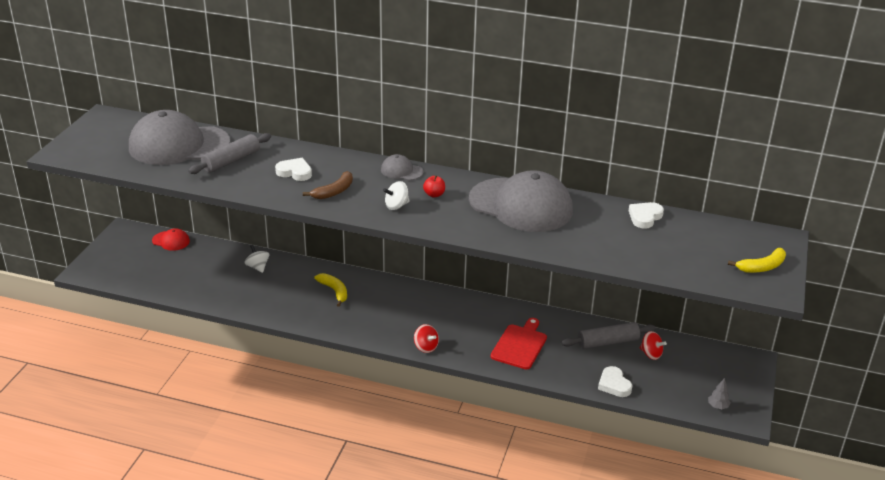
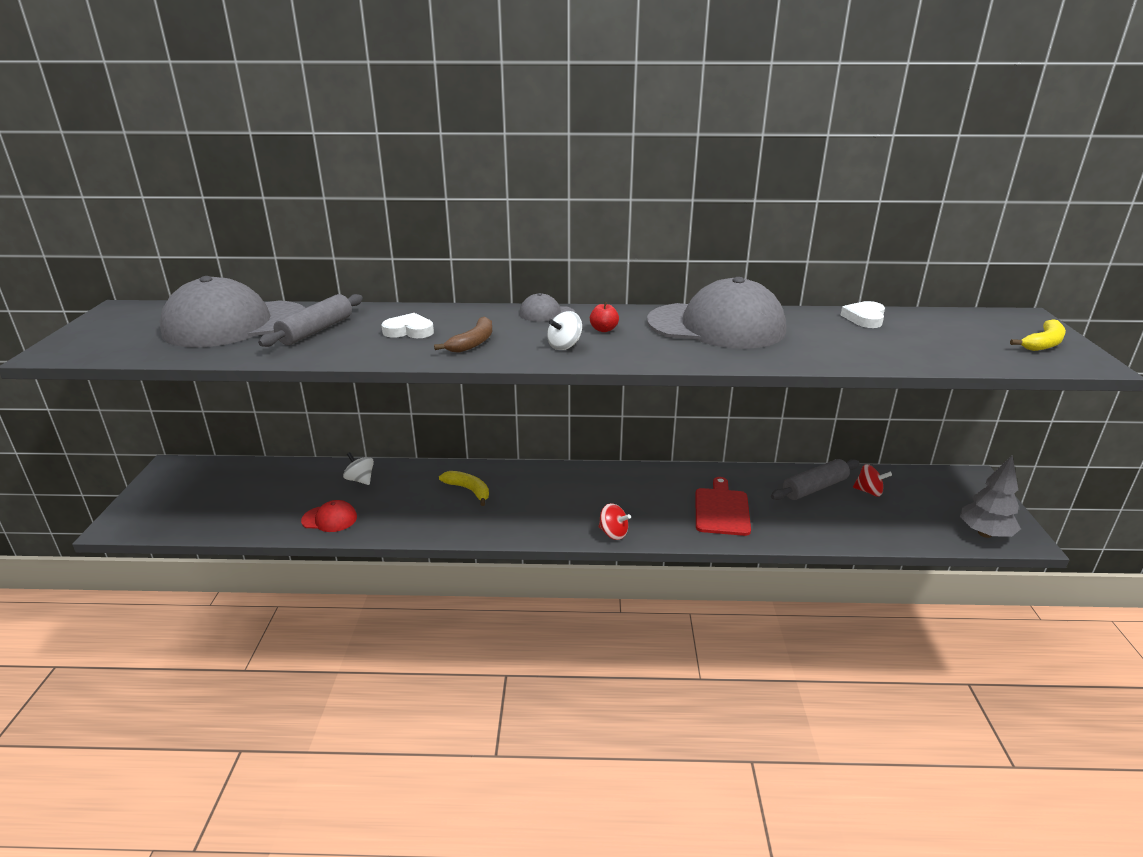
camera: 15 degrees left, 5 degrees down
red cap [152,228,190,251] -> red cap moved to [301,500,357,532]
white heart [598,366,632,397] -> none
grey tree [708,378,731,409] -> grey tree [960,455,1021,538], size x1.99

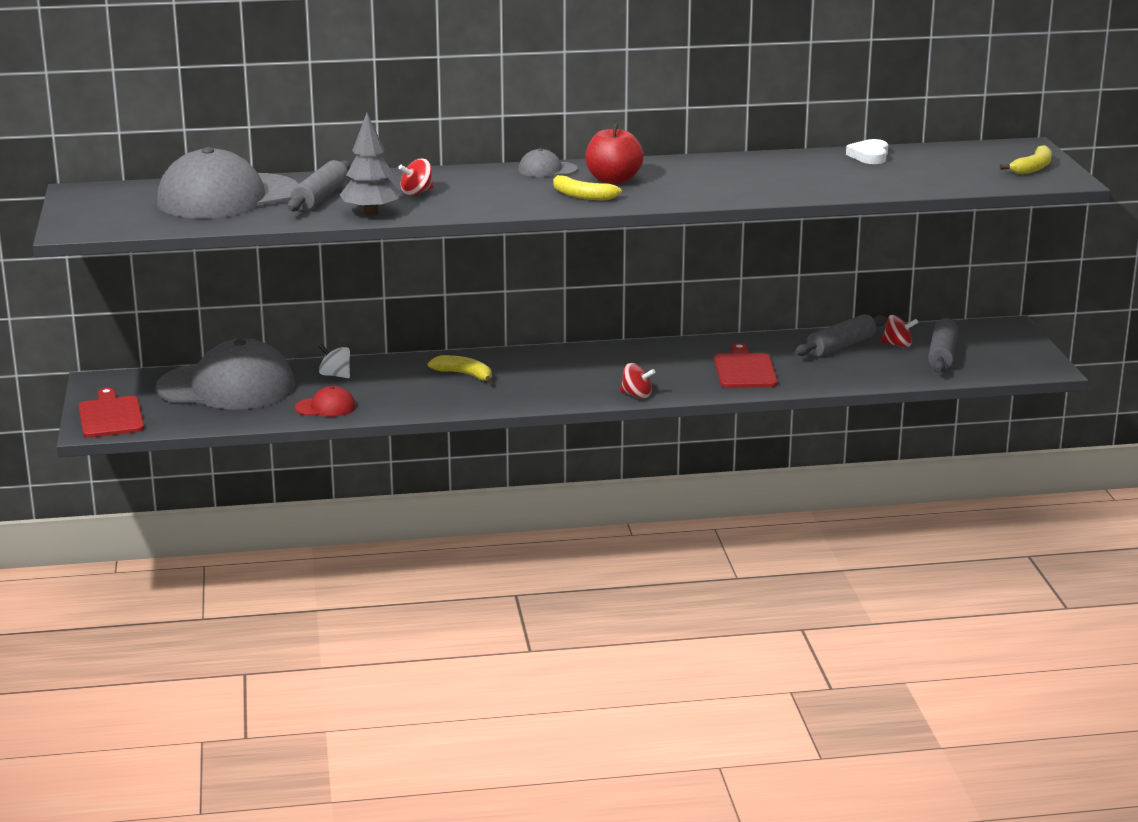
camera: 10 degrees left, 5 degrees down
white heart [382,313,434,338] -> red spinning top [398,159,433,195]
brown banana [434,317,492,353] -> none
white spinning top [547,311,582,350] -> yellow banana [553,174,622,200]
red apple [590,302,619,332] -> red apple [585,124,644,184], size x1.96
grey cap [647,277,786,349] -> grey cap moved to [156,339,295,410]
grey tree [960,455,1021,538] -> grey tree moved to [340,113,401,216]
none -> red cutting board [79,388,144,438]
none -> grey rolling pin [928,317,958,373]

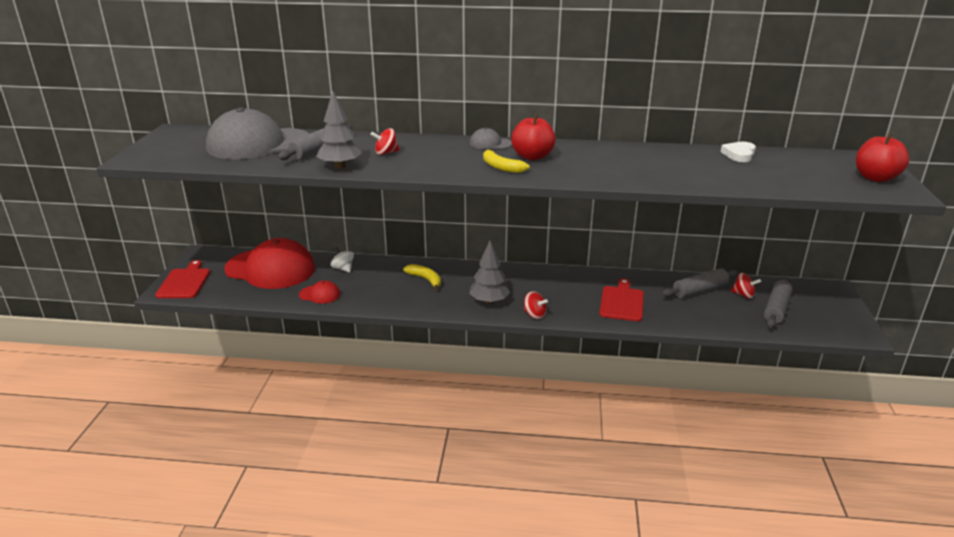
camera: 15 degrees right, 5 degrees up
grey cap [156,339,295,410] -> red cap [224,238,315,289]
yellow banana [1000,145,1052,174] -> red apple [856,133,909,182]
none -> grey tree [469,241,510,304]

